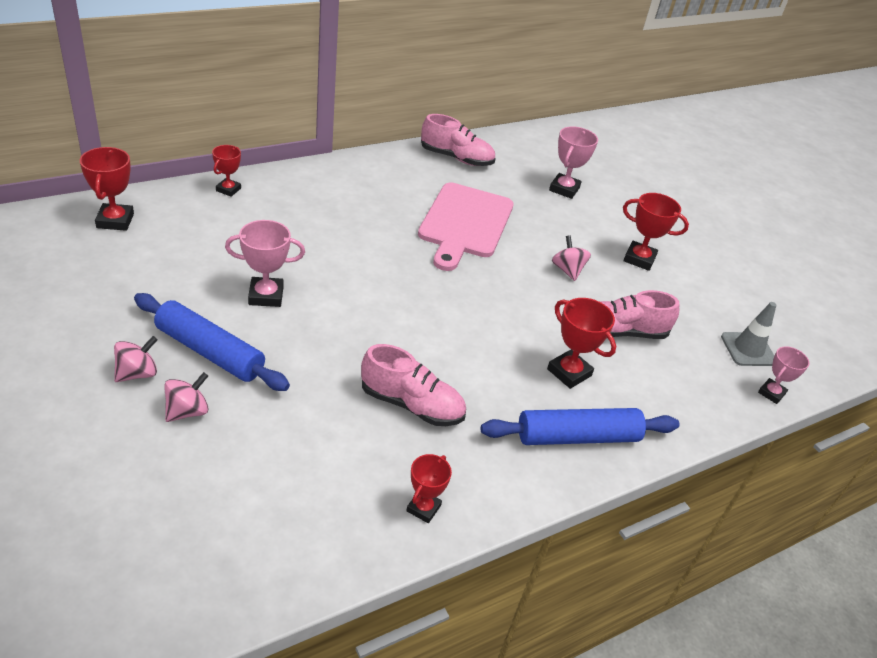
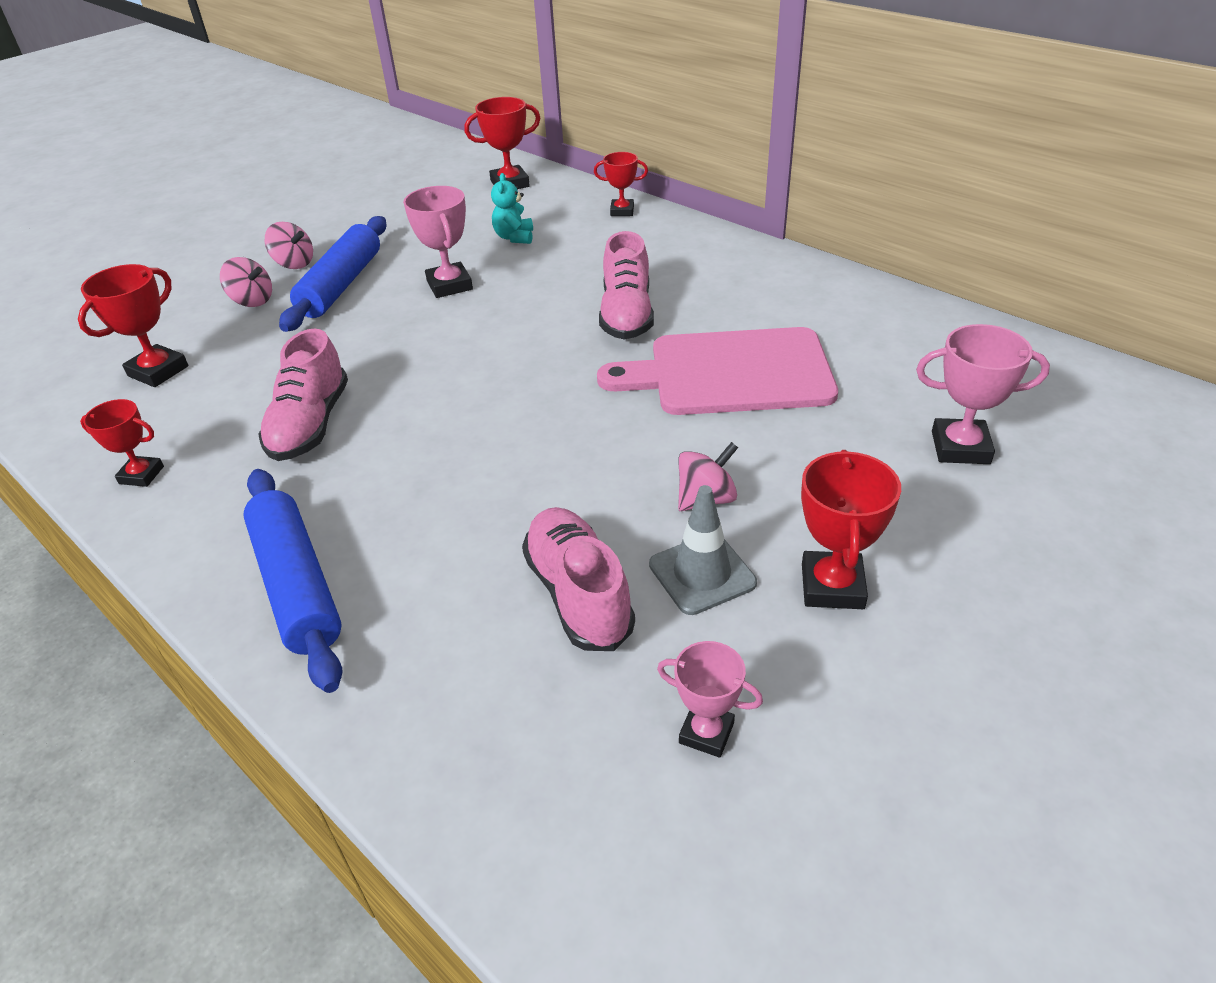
camera: 80 degrees right, 0 degrees up
pink shoe [421,114,495,166] -> pink shoe moved to [599,231,654,340]
red trophy [547,298,616,389] -> red trophy moved to [78,264,188,387]
grey traffic cone [721,302,776,366] -> grey traffic cone moved to [649,485,757,615]
pink trophy [758,346,809,404] -> pink trophy moved to [657,641,763,758]
none -> turquoise teddy bear [491,173,533,244]

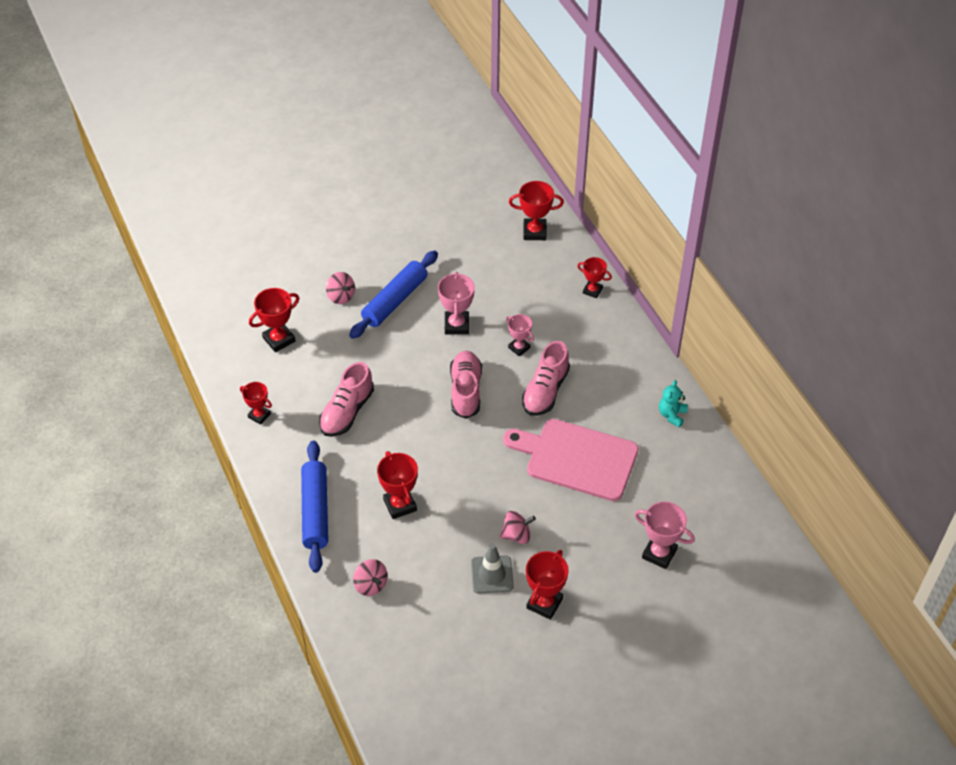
camera: 20 degrees right, 10 degrees up
pink spinning top [265,222,313,269] -> pink spinning top moved to [353,559,387,596]
turquoise teddy bear [491,173,533,244] -> turquoise teddy bear moved to [659,380,688,427]
pink shoe [522,507,635,651] -> pink shoe moved to [450,351,482,419]
pink trophy [657,641,763,758] -> pink trophy moved to [506,314,534,356]
none -> red trophy [377,451,418,519]

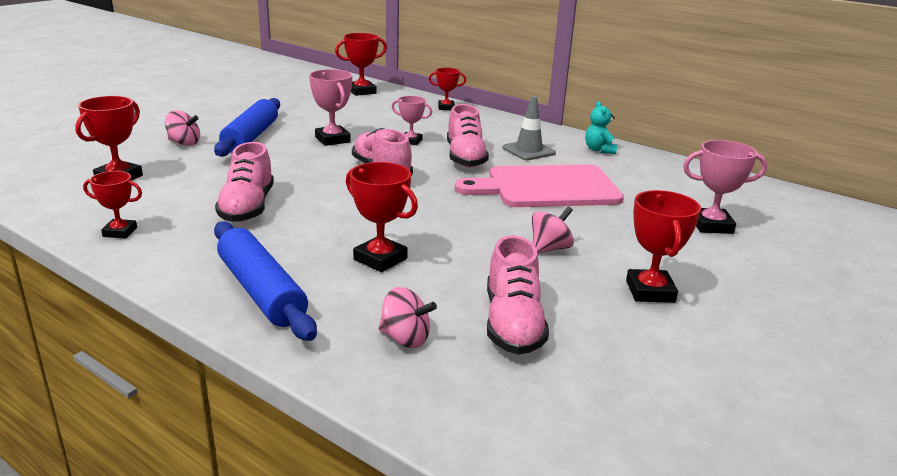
camera: 30 degrees left, 25 degrees down
grey traffic cone [471,544,514,594] -> grey traffic cone moved to [503,96,556,160]
none -> pink shoe [487,235,549,355]

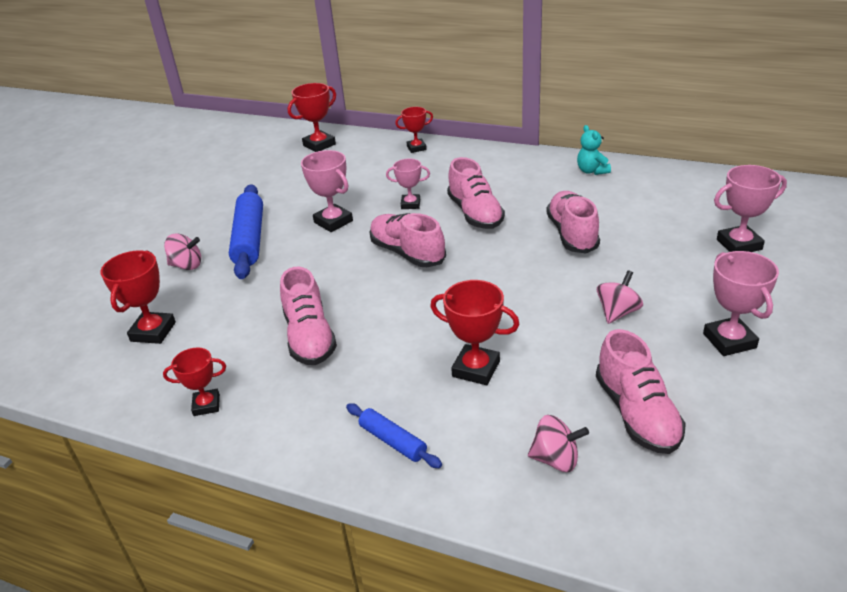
camera: 10 degrees left, 10 degrees up
blue rolling pin [214,221,317,341] -> blue rolling pin [346,403,442,468], size x0.53
pink cutting board [455,164,624,207] -> pink shoe [546,191,600,254]
grey traffic cone [503,96,556,160] -> none
red trophy [626,190,701,303] -> pink trophy [703,251,779,356]

